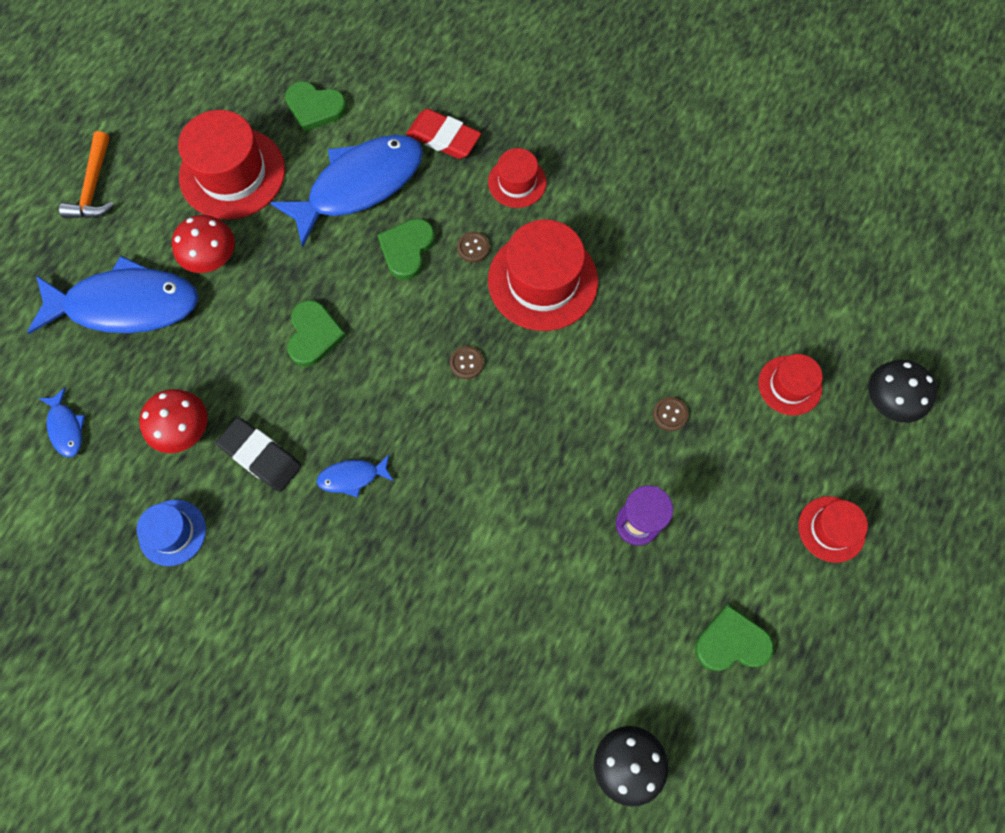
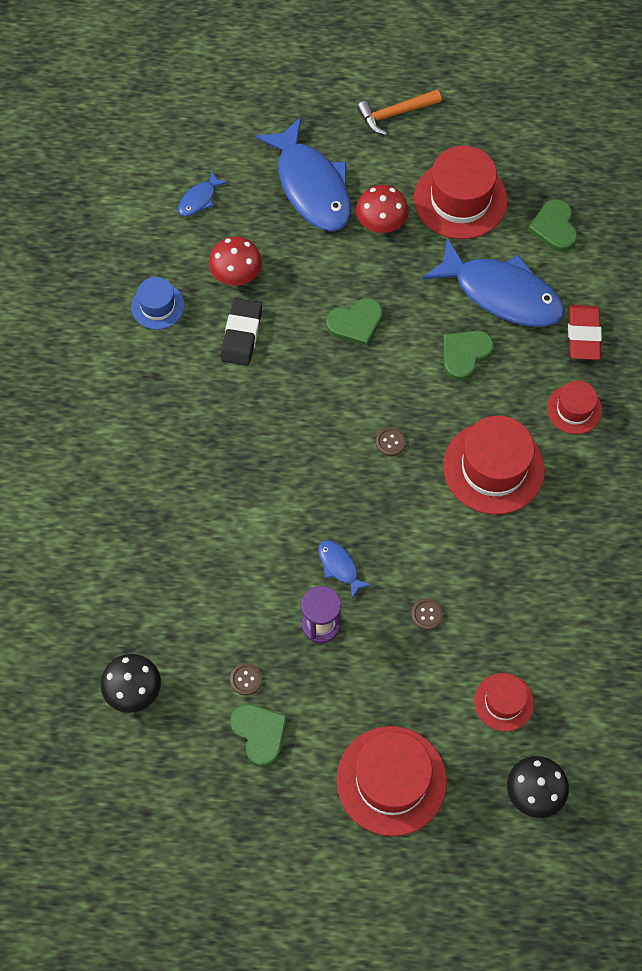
camera: 65 degrees right, 5 degrees down
blue fish [317,455,394,497] -> blue fish moved to [318,540,372,598]
green heart [378,218,435,280] -> green heart turned 45 degrees counterclockwise [443,330,494,381]
brown button [457,232,490,263] -> brown button moved to [230,663,262,695]
red hat [798,496,868,563] -> red hat [336,726,447,836], size x1.81

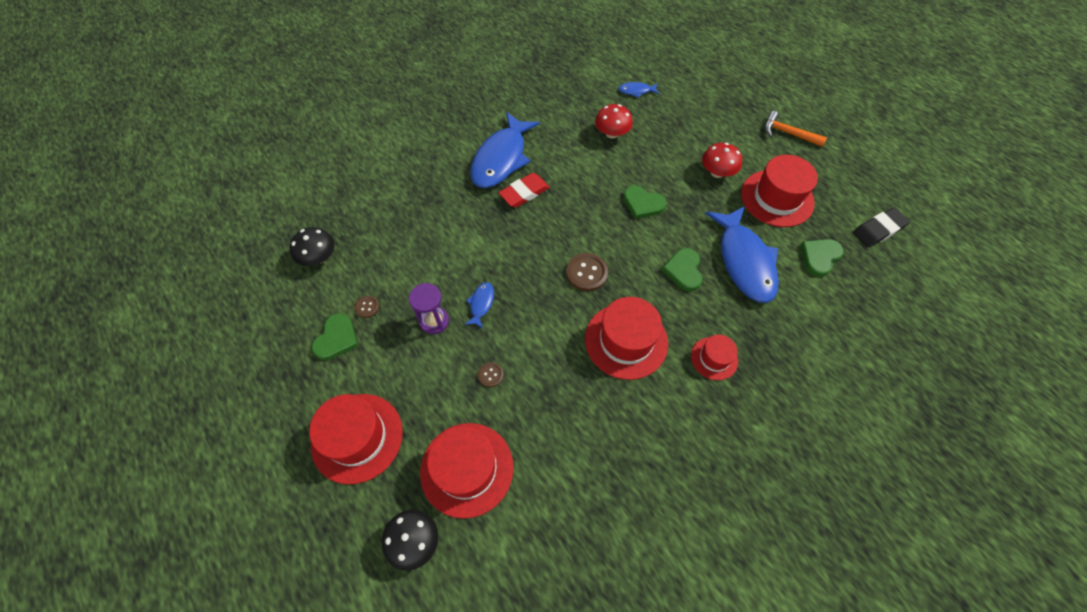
camera: 50 degrees right, 5 degrees down
blue hat [131,277,185,330] -> none
black eraser [221,298,262,366] -> black eraser moved to [853,207,910,247]
blue fish [255,117,351,231] -> blue fish moved to [470,112,540,188]
brown button [376,427,406,456] -> brown button [566,253,608,291], size x1.79
green heart [443,330,494,381] -> green heart turned 90 degrees counterclockwise [661,248,703,291]
red hat [474,673,534,731] -> red hat [420,423,514,519], size x1.81
red eraser [568,305,602,360] -> red eraser moved to [499,173,550,208]

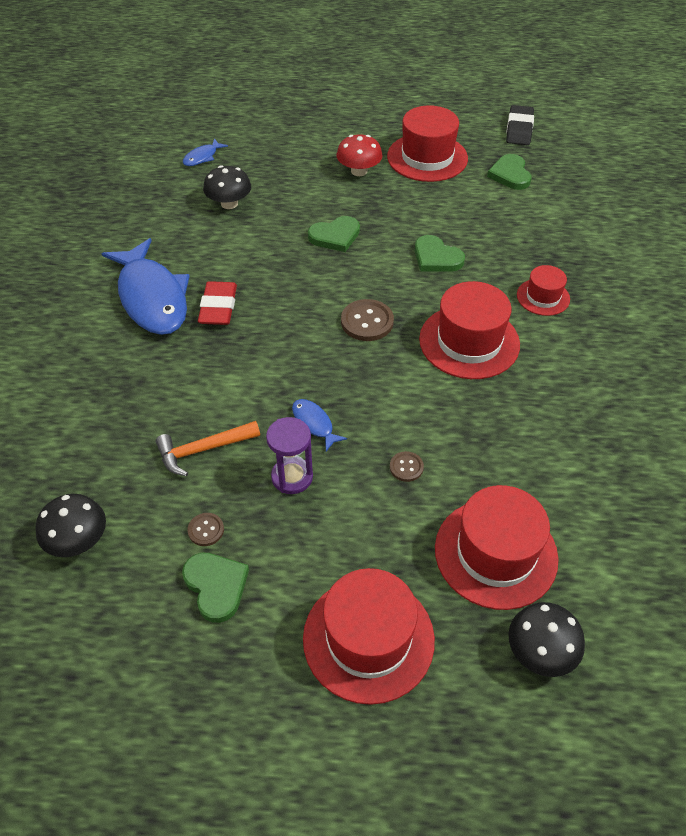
camera: 50 degrees left, 10 degrees down
red mushroom [595,104,633,139] -> black mushroom [203,165,251,209]
blue fish [705,206,779,303] -> none
orange hammer [764,111,827,147] -> orange hammer moved to [156,421,260,476]

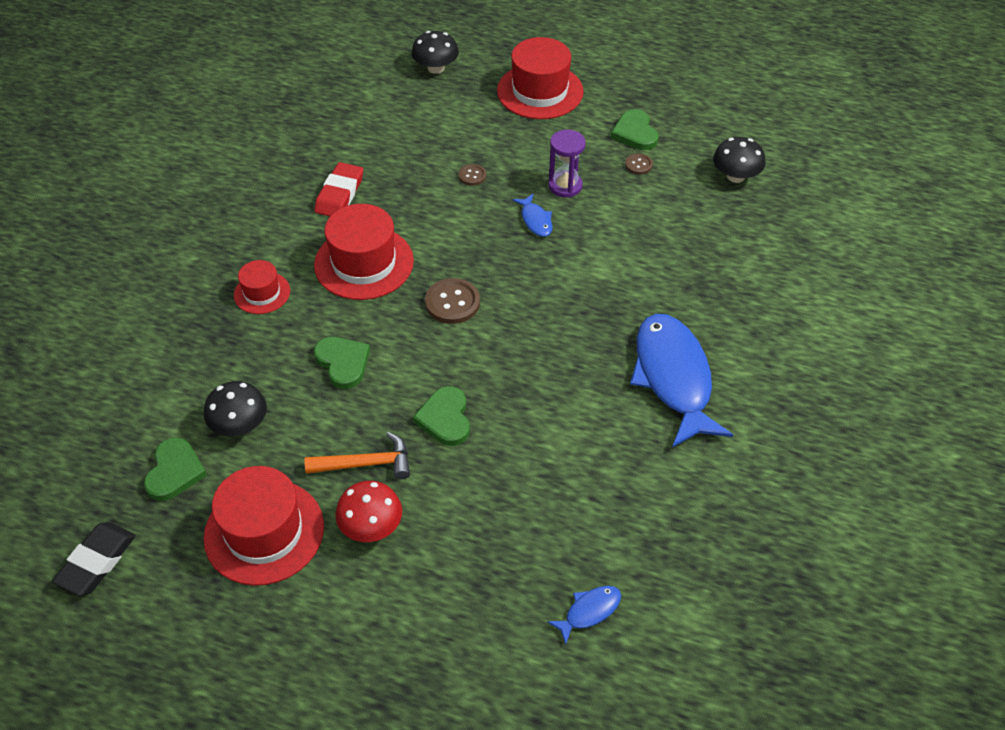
camera: 165 degrees left, 0 degrees up
orange hammer [156,421,260,476] -> orange hammer moved to [305,432,410,479]
red eraser [198,281,237,325] -> red eraser moved to [314,162,363,216]
black mushroom [203,165,251,209] -> black mushroom moved to [204,381,267,436]
green heart [308,216,360,252] -> green heart turned 90 degrees counterclockwise [413,386,470,446]
red hat [435,485,559,610] -> none

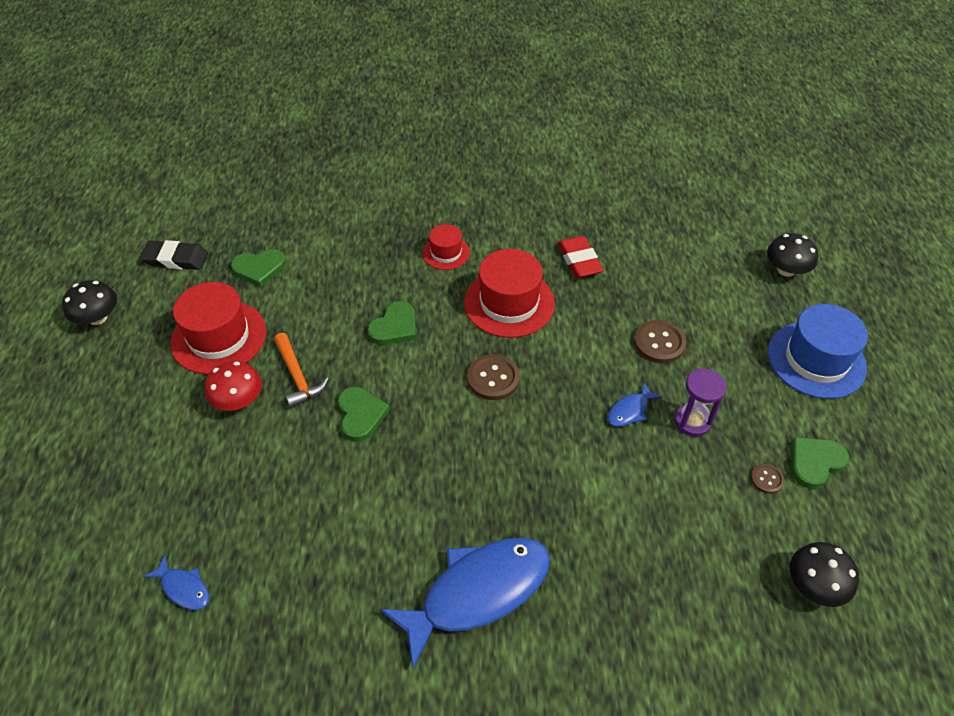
camera: 70 degrees right, 0 degrees up
black mushroom [204,381,267,436] -> black mushroom moved to [62,280,117,325]
red eraser [314,162,363,216] -> red eraser turned 75 degrees clockwise [558,236,604,278]
green heart [413,386,470,446] -> green heart turned 105 degrees clockwise [338,387,390,442]
brown button [459,164,486,186] -> brown button [634,320,686,363], size x1.79
red hat [497,37,584,119] -> blue hat [768,304,868,399]

